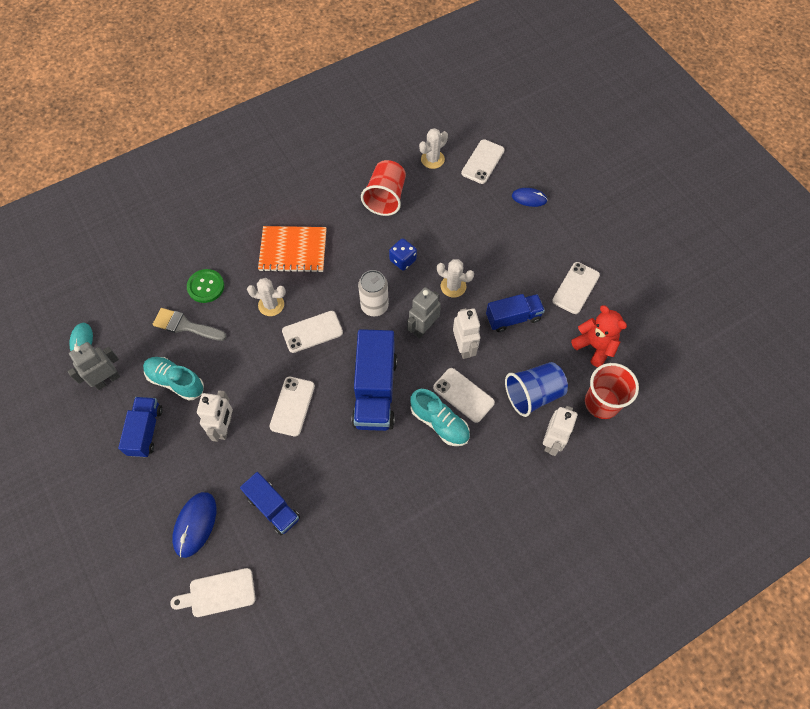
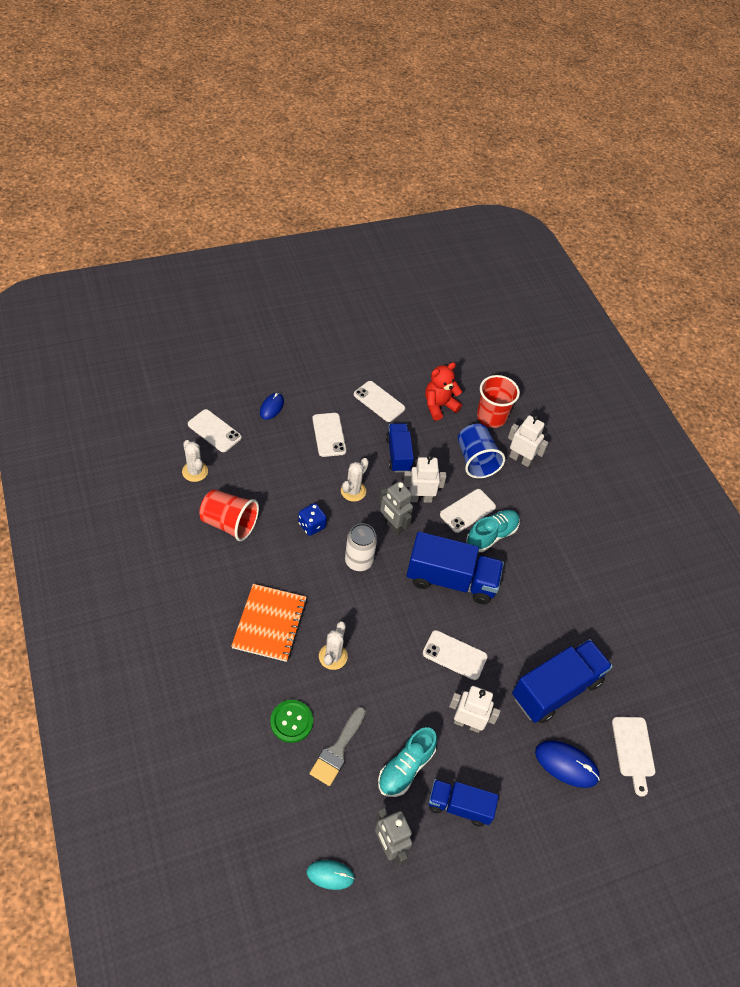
camera: 85 degrees left, 10 degrees down
blue truck [240,472,300,535] -> blue truck [512,639,613,723], size x1.63
white phone [282,311,343,353] -> white phone moved to [312,413,346,457]

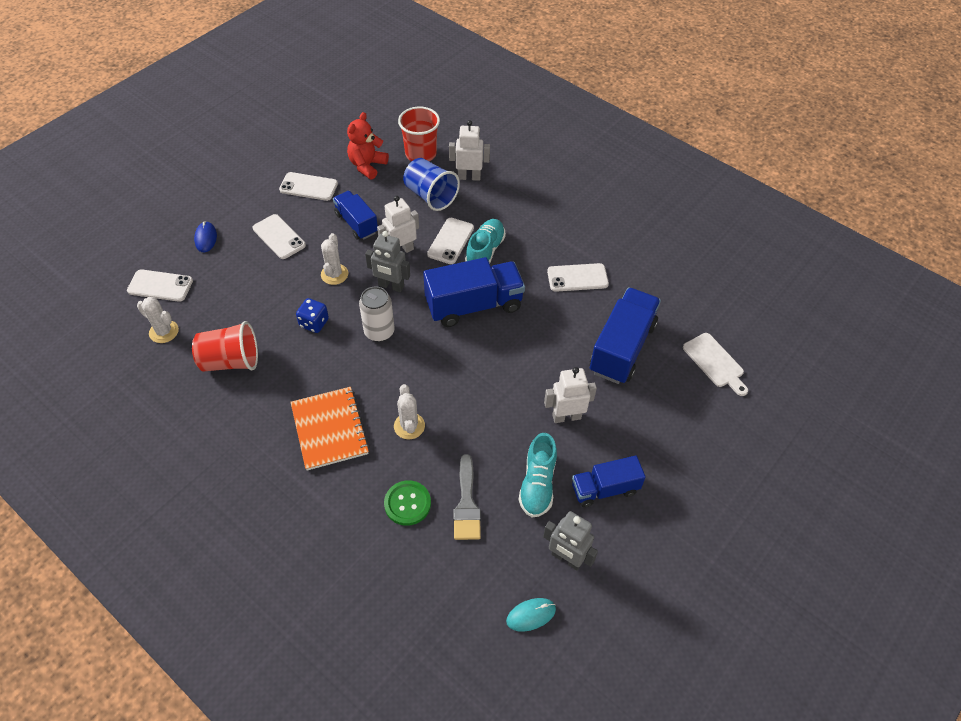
camera: 25 degrees left, 0 degrees up
white phone [423,630,488,680] -> white phone moved to [547,263,609,292]
blue mouse [535,740,600,788] -> none

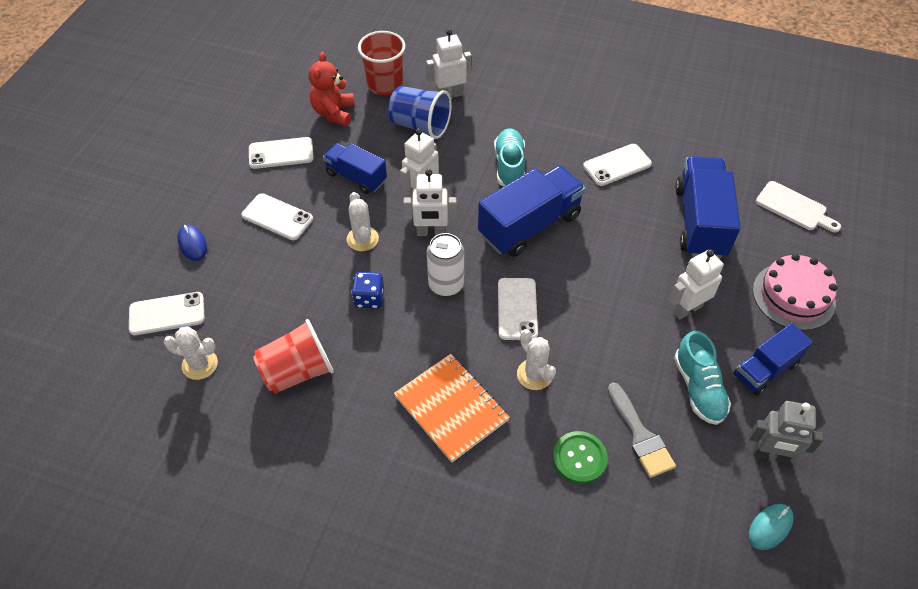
camera: 20 degrees left, 0 degrees up
grey robot [365,231,410,292] -> white robot [403,169,457,236]
white phone [427,218,474,264] -> white phone moved to [498,278,538,340]
none -> pink cake [753,254,837,331]

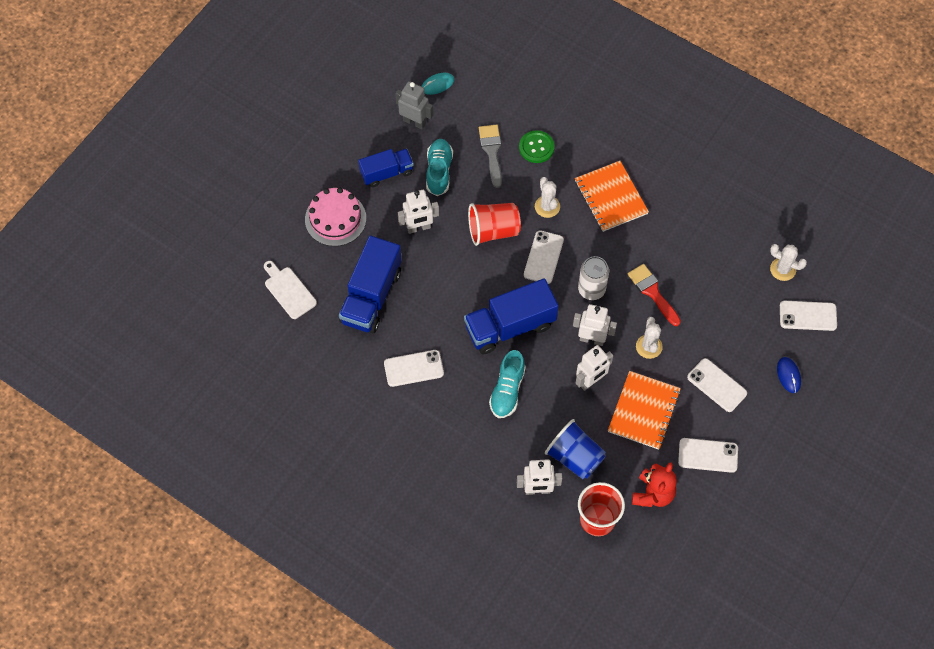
camera: 165 degrees left, 10 degrees up
red cup [253,319,334,394] -> red cup moved to [468,203,521,246]
blue truck [323,143,387,194] -> orange notebook [608,371,681,450]
blue dice [352,272,384,309] -> red brush [628,264,681,326]

